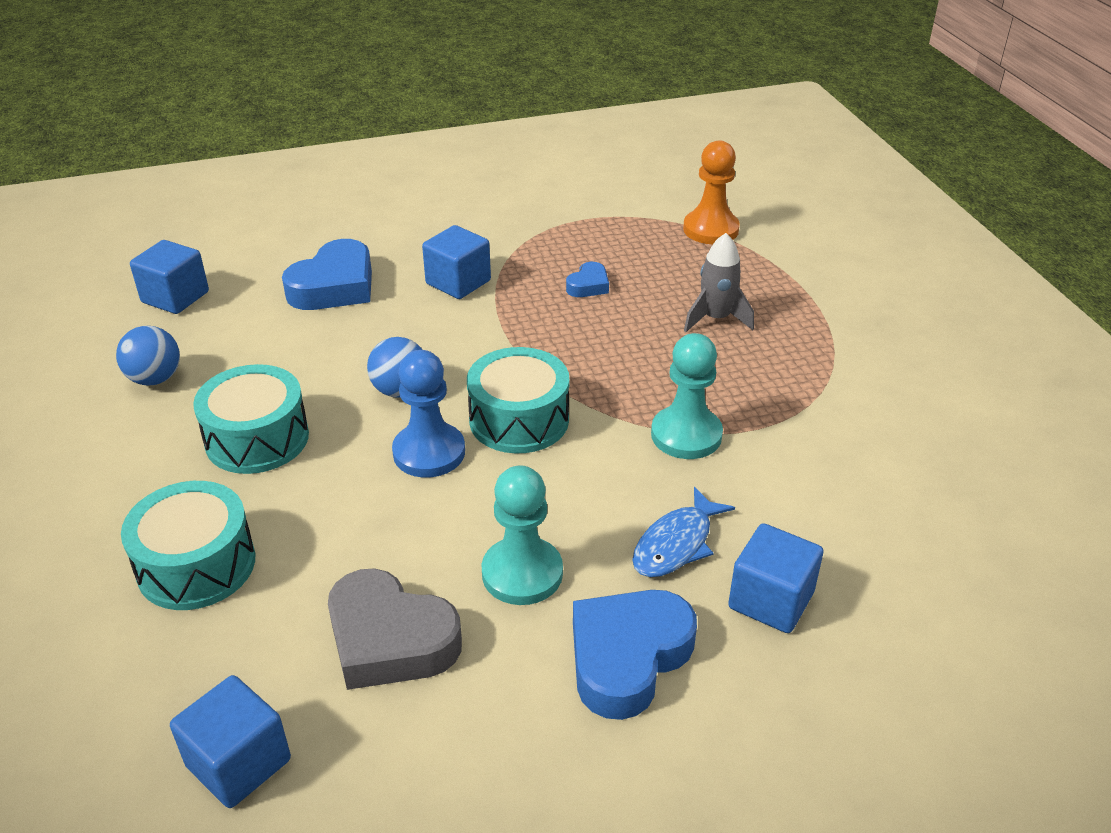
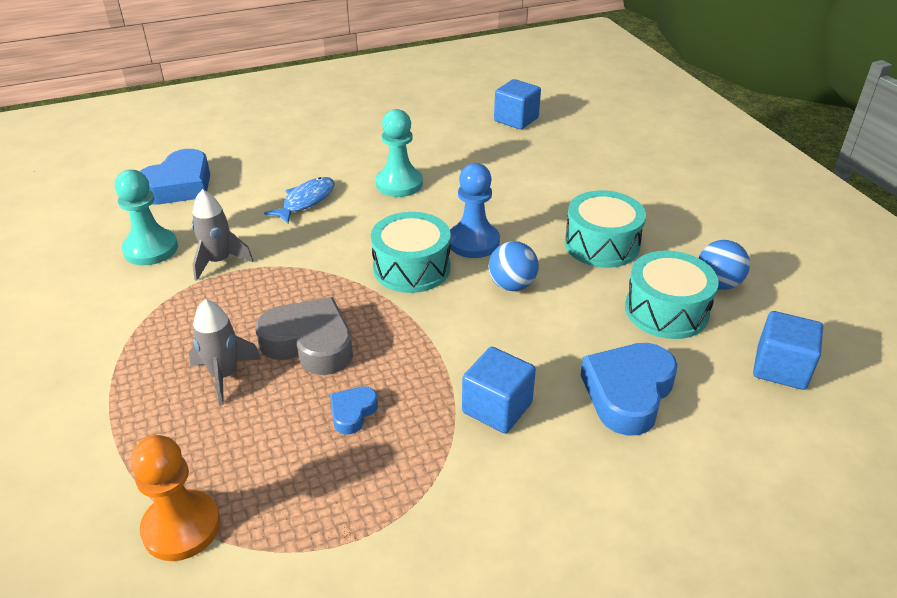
camera: 175 degrees right, 0 degrees up
turquoise drum [121,481,255,610] -> turquoise drum moved to [625,251,719,339]
grey heart [328,568,462,690] -> grey heart moved to [255,297,353,375]
blue heart [573,590,697,720] -> blue heart moved to [140,149,210,204]
turquoise pawn [651,333,723,459] -> turquoise pawn moved to [115,170,178,265]
blue cube [728,523,824,633] -> none
none -> grey rocket [192,189,253,281]

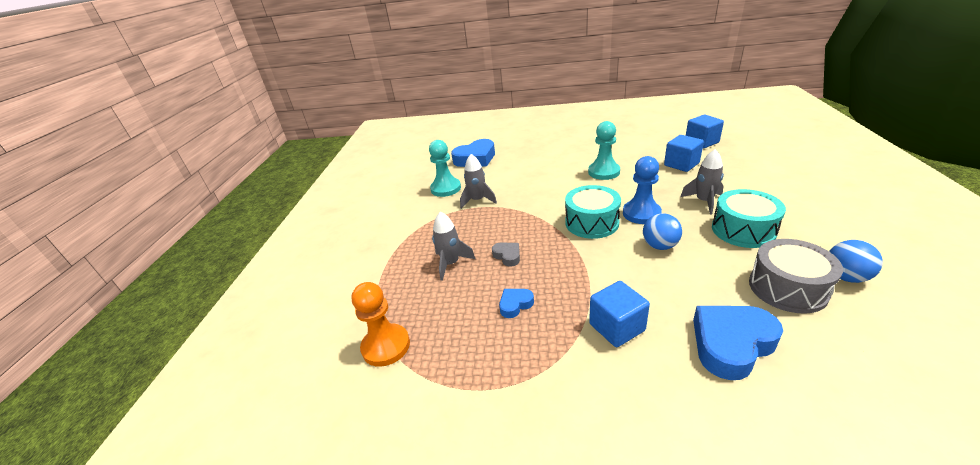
camera: 30 degrees right, 5 degrees down
grey heart [255,297,353,375] -> grey heart [492,243,520,267], size x0.50
blue fish [264,177,335,224] -> none
turquoise drum [625,251,719,339] -> grey drum [749,239,843,314]
blue cube [753,311,823,390] -> blue cube moved to [664,135,704,172]
none -> grey rocket [680,149,724,215]

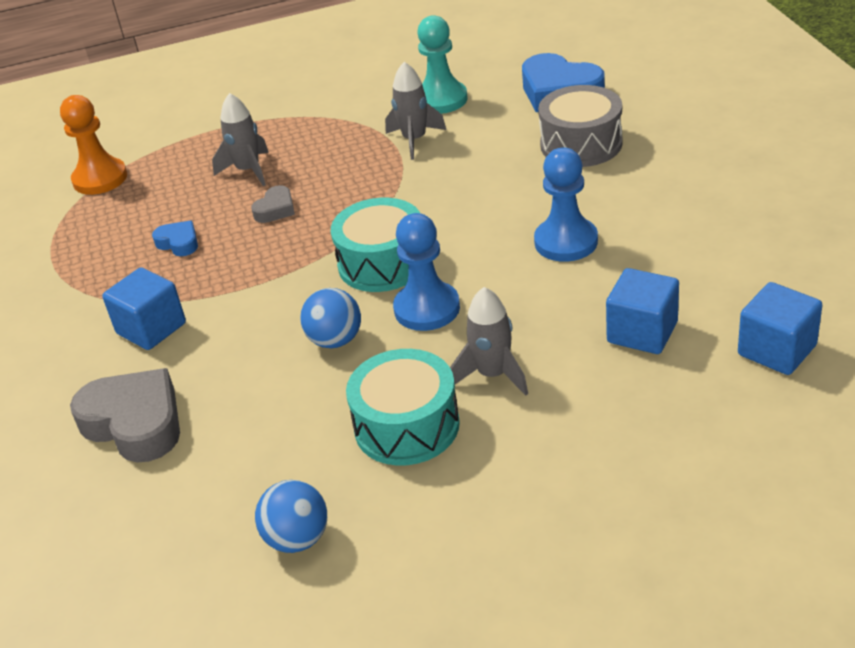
camera: 70 degrees right, 5 degrees up
turquoise pawn [588,121,620,180] -> blue pawn [534,148,598,262]
blue heart [693,306,783,380] -> grey heart [70,368,180,463]
grey drum [749,239,843,314] -> grey drum moved to [538,85,623,167]

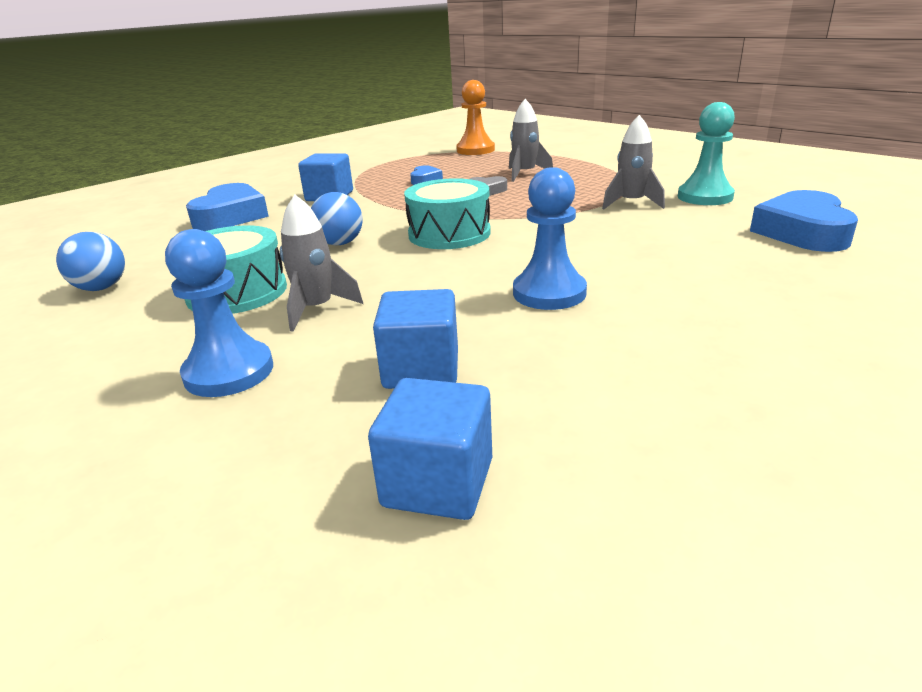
camera: 60 degrees right, 10 degrees down
grey heart [70,368,180,463] -> blue heart [186,183,269,231]
blue pawn [393,213,460,331] -> blue pawn moved to [165,229,273,397]
grey drum [538,85,623,167] -> none

